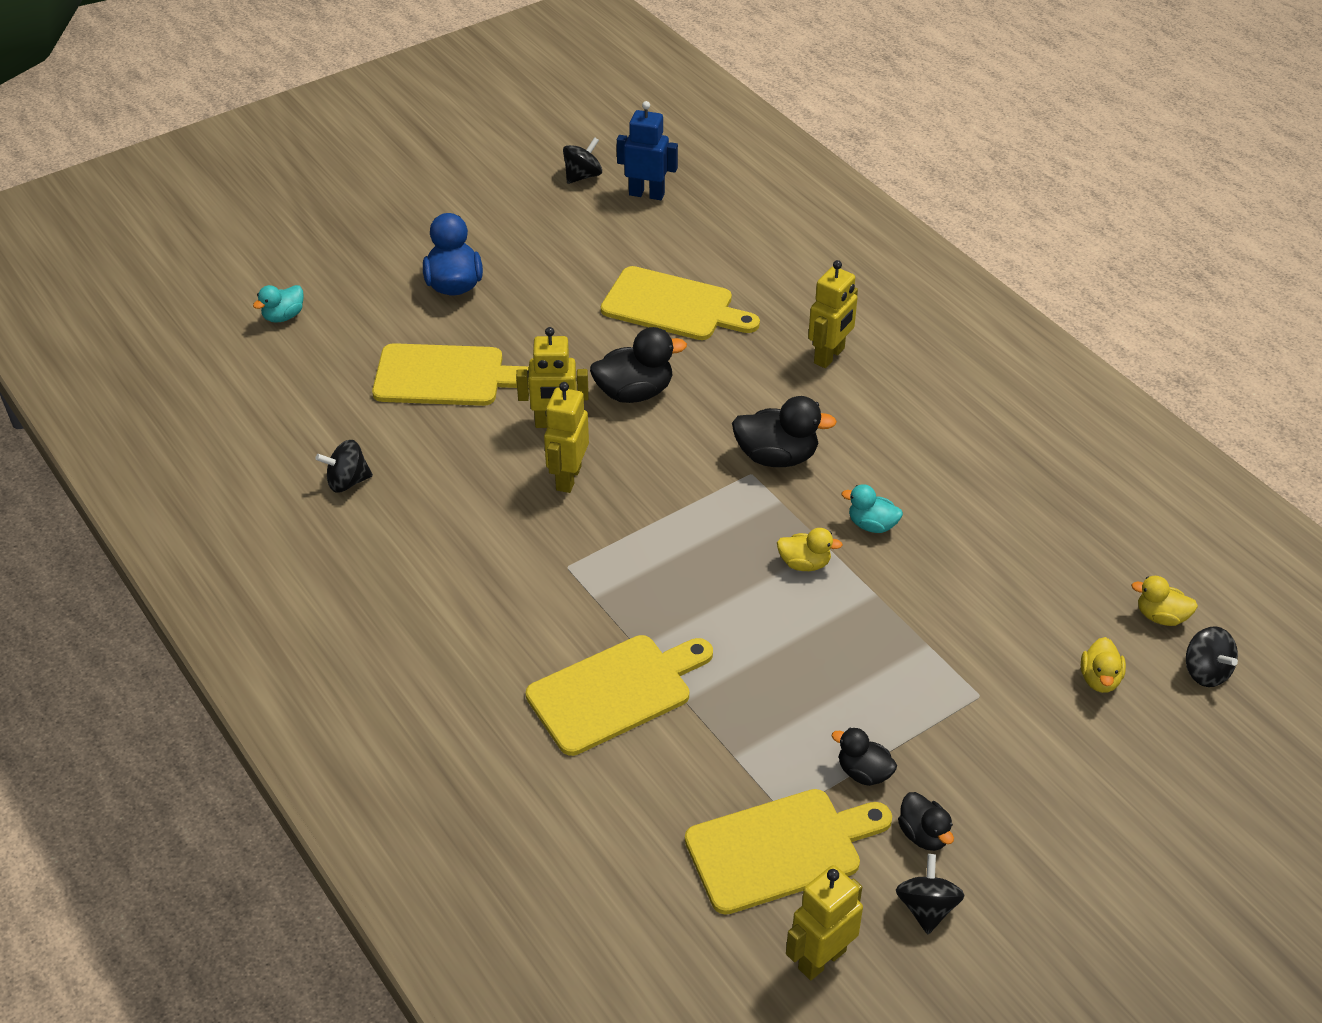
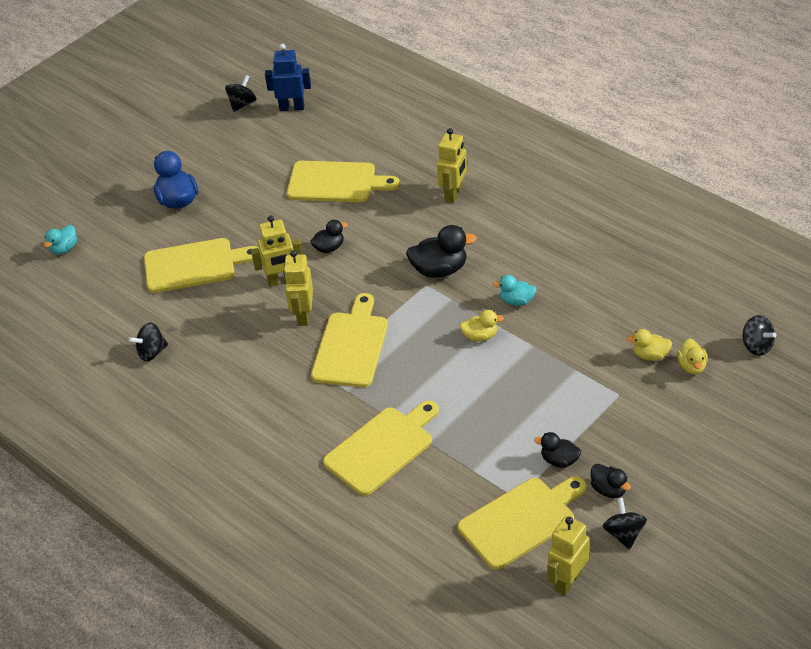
camera: 10 degrees left, 0 degrees up
black duck [590,327,687,403] -> black duck [310,220,348,253], size x0.60
yellow duck [1131,576,1198,626] -> yellow duck moved to [627,329,672,361]
none -> yellow cutting board [311,293,388,388]

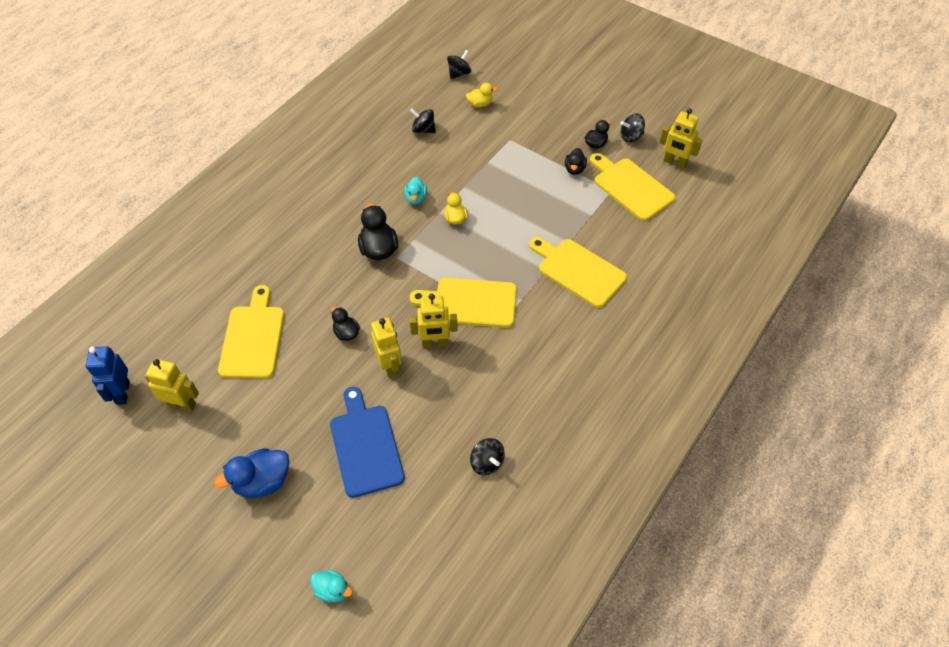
camera: 100 degrees left, 10 degrees up
yellow cutting board [144,238,260,293] -> blue cutting board [330,387,405,498]
black spinning top [225,75,256,112] -> black spinning top moved to [410,108,436,133]
yellow robot [437,128,467,203] -> yellow robot moved to [145,359,199,412]
yellow duck [627,329,672,361] -> none

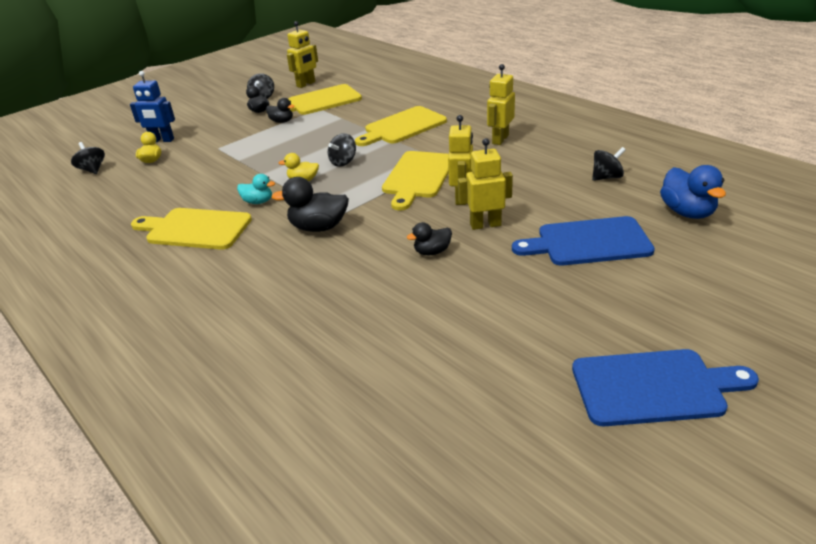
camera: 75 degrees left, 20 degrees down
blue robot [86,346,130,405] -> blue robot moved to [130,71,175,142]
yellow robot [145,359,199,412] -> yellow robot moved to [487,64,515,145]
blue duck [215,448,289,498] -> blue duck moved to [660,165,726,219]
yellow cutting board [218,285,285,379] -> yellow cutting board moved to [131,208,252,250]
turquoise duck [310,569,353,602] -> none
black spinning top [410,108,436,133] -> black spinning top moved to [328,133,356,167]
none -> blue cutting board [572,349,759,426]

